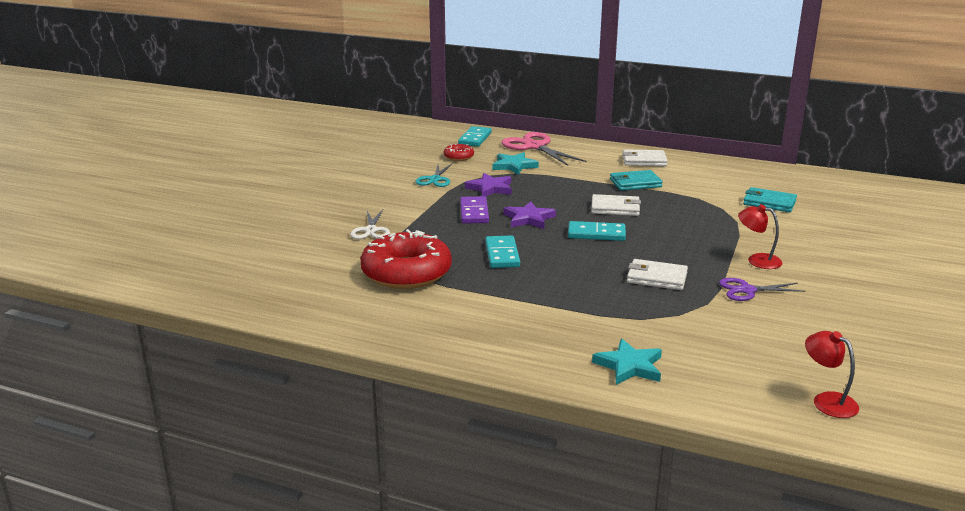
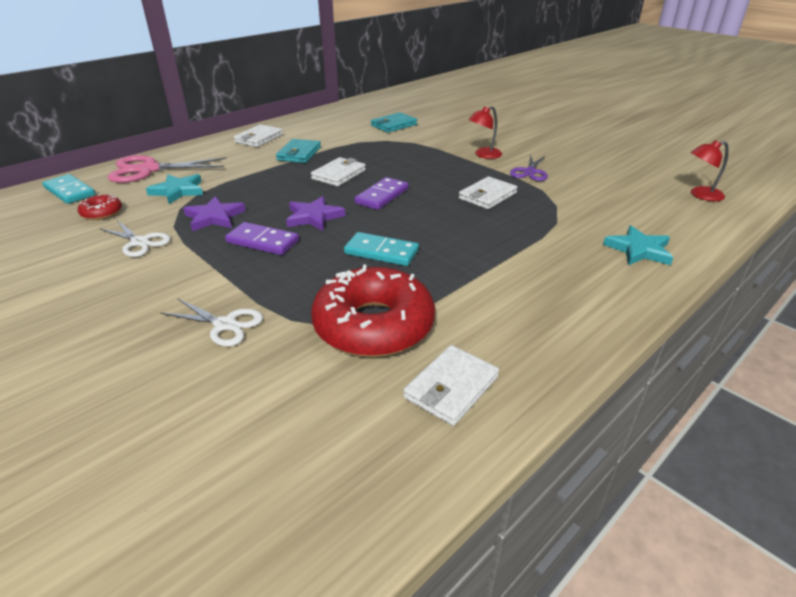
camera: 65 degrees left, 10 degrees up
turquoise scissors [416,164,452,187] -> white scissors [99,220,171,257]
turquoise domino [568,221,626,241] -> purple domino [355,177,409,210]
none -> white wallet [404,345,499,426]

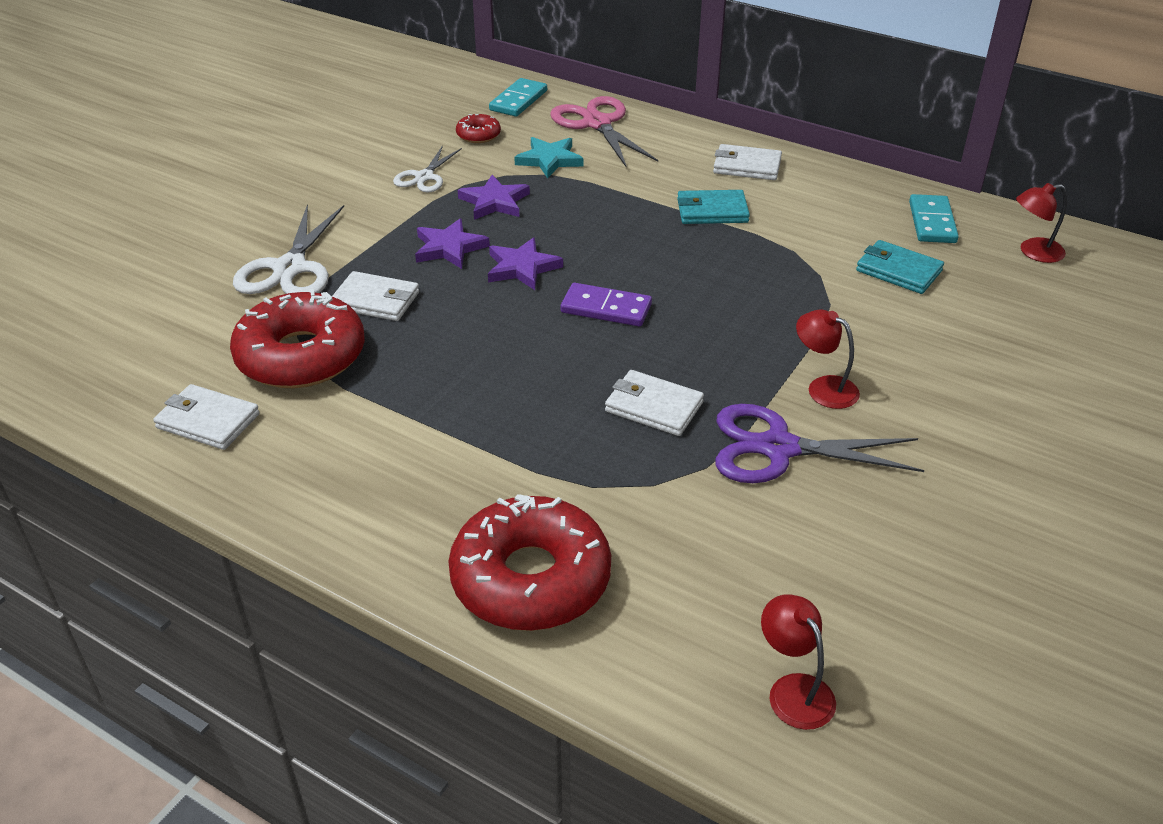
camera: 75 degrees right, 5 degrees up
white scissors [161,298,263,347] -> white scissors [233,204,344,294], size x1.66
purple domino [225,222,299,255] -> purple star [415,218,490,269]
white wallet [311,157,366,186] -> white wallet moved to [332,271,419,321]
turquoise domino [344,232,419,266] -> turquoise domino moved to [909,194,959,243]
purple scissors [510,154,548,181] -> purple scissors [715,404,925,483], size x1.66
turquoise star [603,226,673,265] -> red donut [448,494,611,631]
none -> red lamp [1016,183,1067,263]

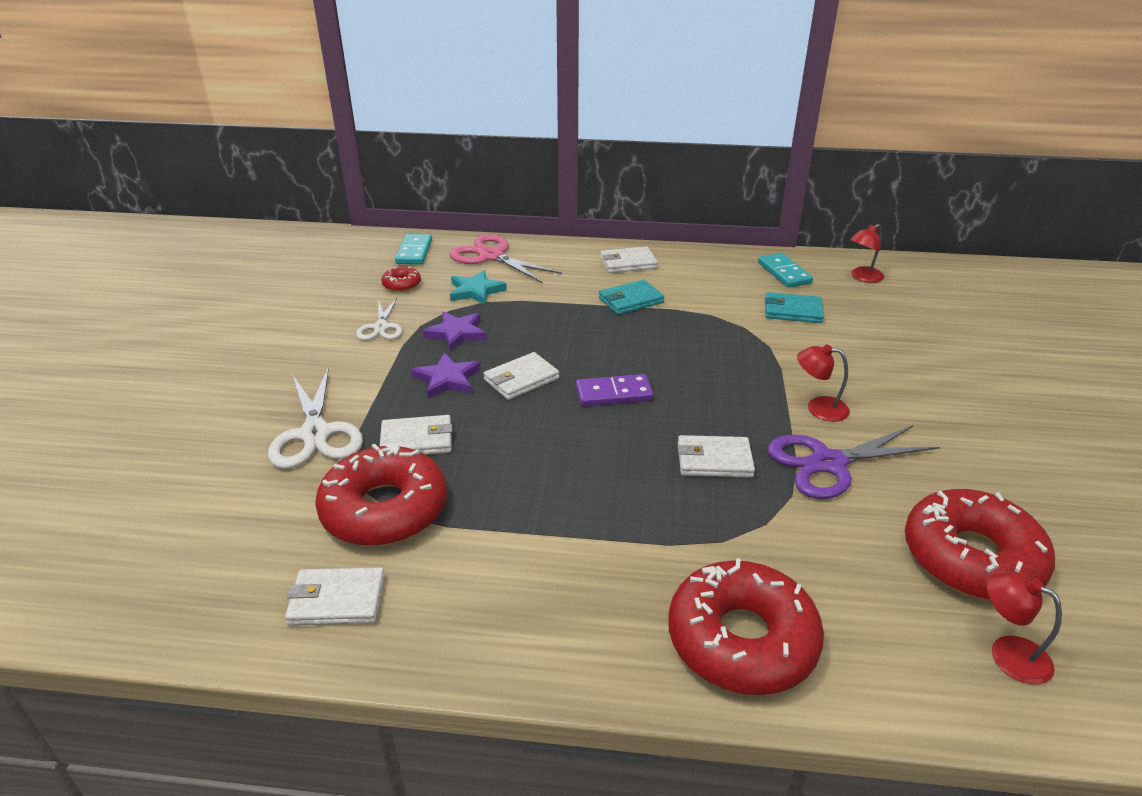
camera: 25 degrees left, 5 degrees down
purple star [488,238,563,290] -> white wallet [483,352,559,400]
none -> red donut [905,489,1055,600]

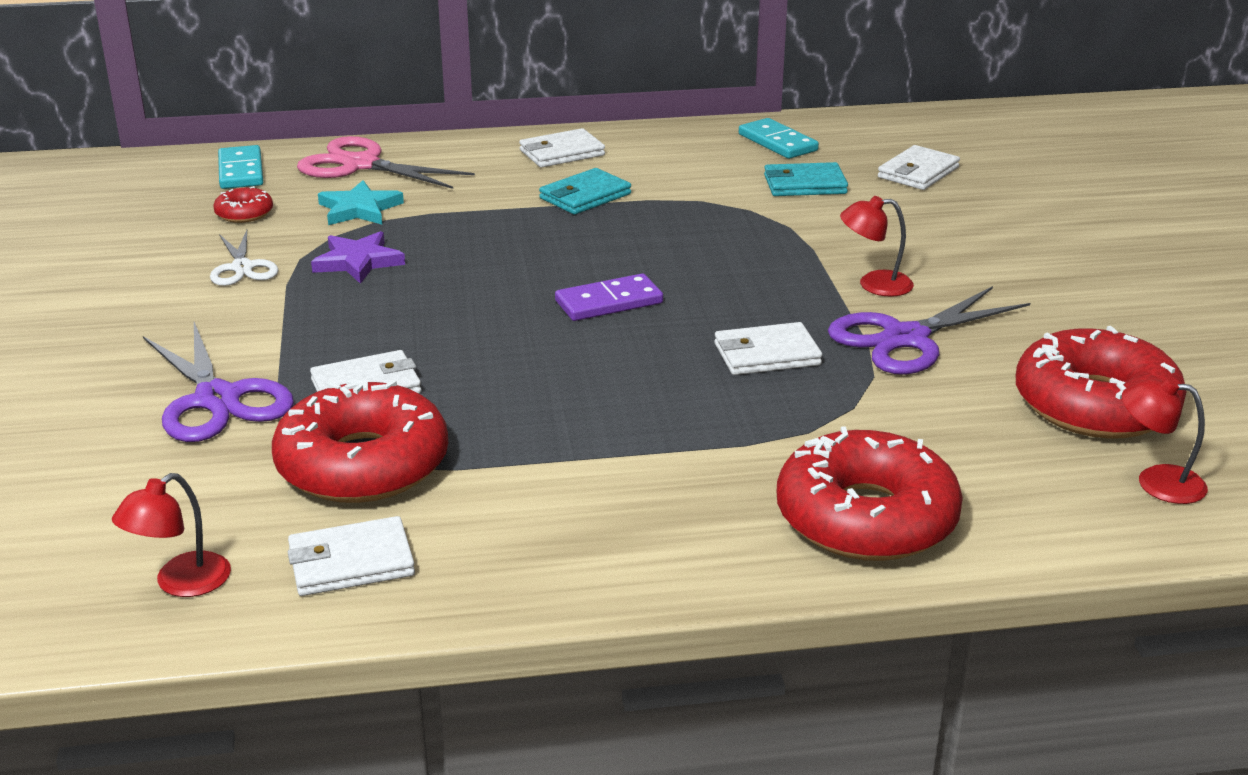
camera: 15 degrees left, 5 degrees down
white scissors [268,367,363,469] -> purple scissors [143,322,294,442]
purple star [412,352,481,399] -> none
white wallet [483,352,559,400] -> white wallet moved to [878,145,960,190]
red lamp [850,224,884,283] -> red lamp moved to [112,473,231,597]

